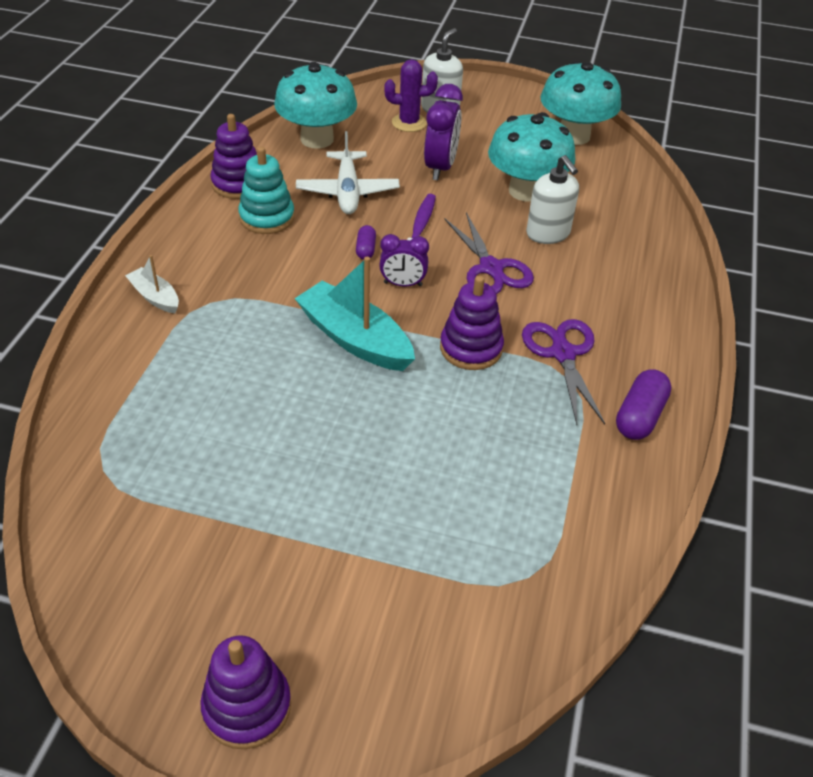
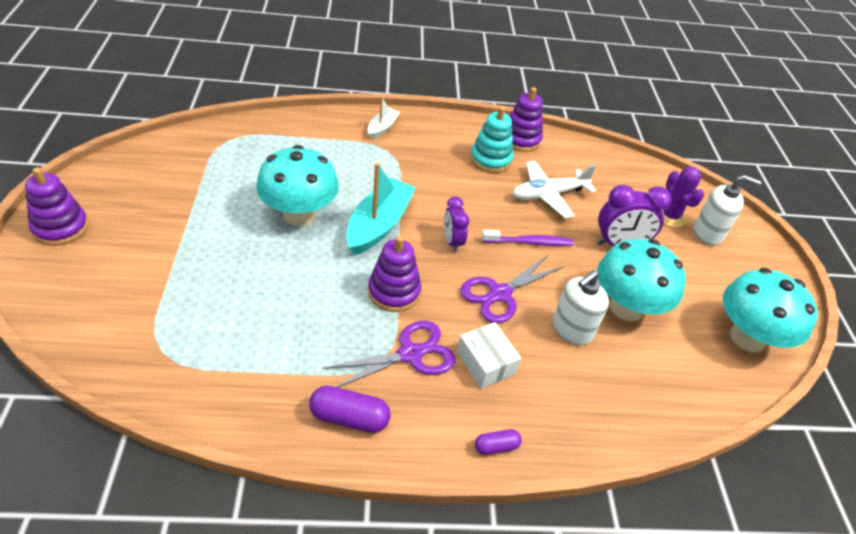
camera: 70 degrees right, 0 degrees up
turquoise mushroom [274,62,357,149] -> turquoise mushroom moved to [256,145,339,226]
purple capsule [356,225,376,259] -> purple capsule moved to [475,429,522,455]
none -> white box [457,322,521,389]

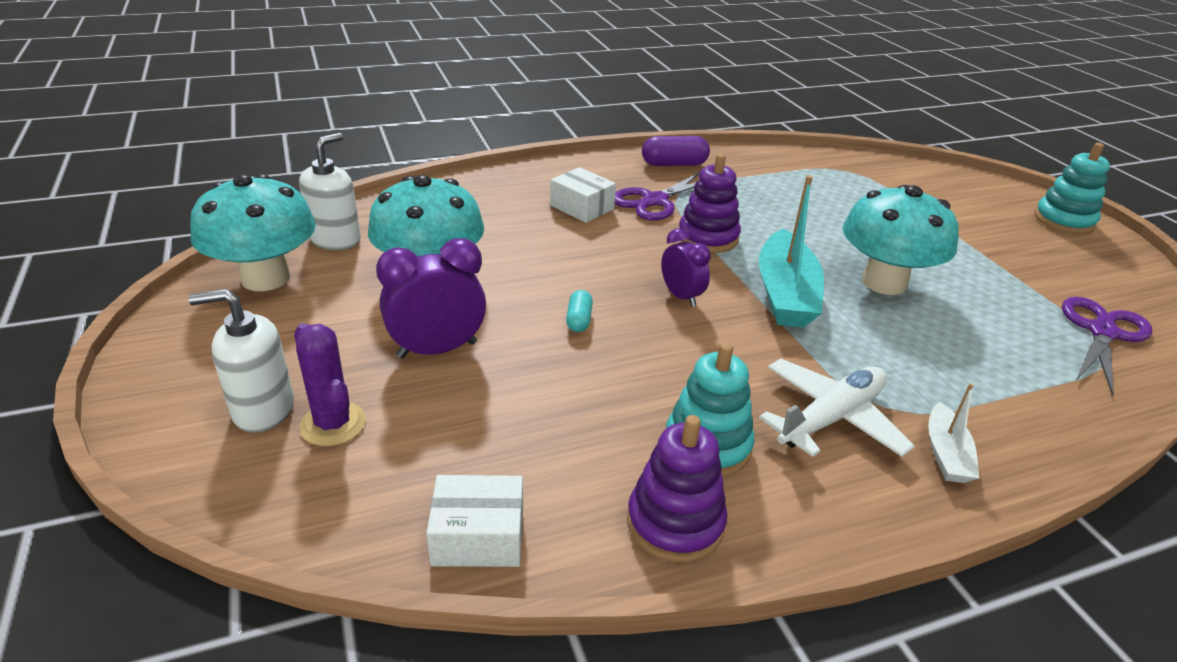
camera: 165 degrees right, 10 degrees down
purple stacking toy [25,167,89,246] -> turquoise stacking toy [1034,143,1110,234]
purple scissors [460,255,563,324] -> purple scissors moved to [1062,297,1152,395]
purple capsule [475,429,522,455] -> none
purple toothbrush [482,230,574,246] -> turquoise capsule [566,290,593,332]
white plane [513,161,596,218] -> white plane moved to [759,359,915,457]
white soap dispenser [553,270,609,345] -> white soap dispenser moved to [299,133,361,250]
none -> white box [427,475,523,567]

